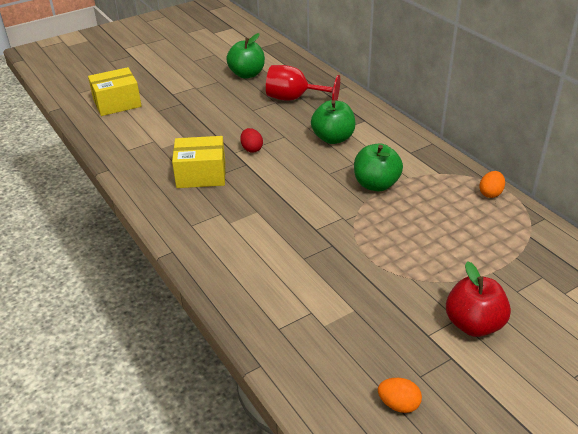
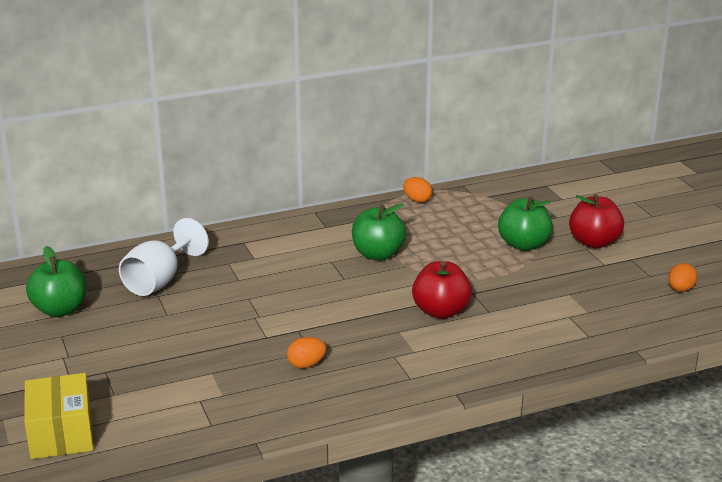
camera: 80 degrees left, 10 degrees down
yellow box [172,136,225,188] -> orange egg [287,337,327,369]
red egg [240,128,263,153] -> none
red goblet [266,65,340,101] -> white goblet [119,218,209,296]
green apple [311,100,355,144] -> green apple moved to [498,197,553,251]
none -> red apple [412,261,472,319]

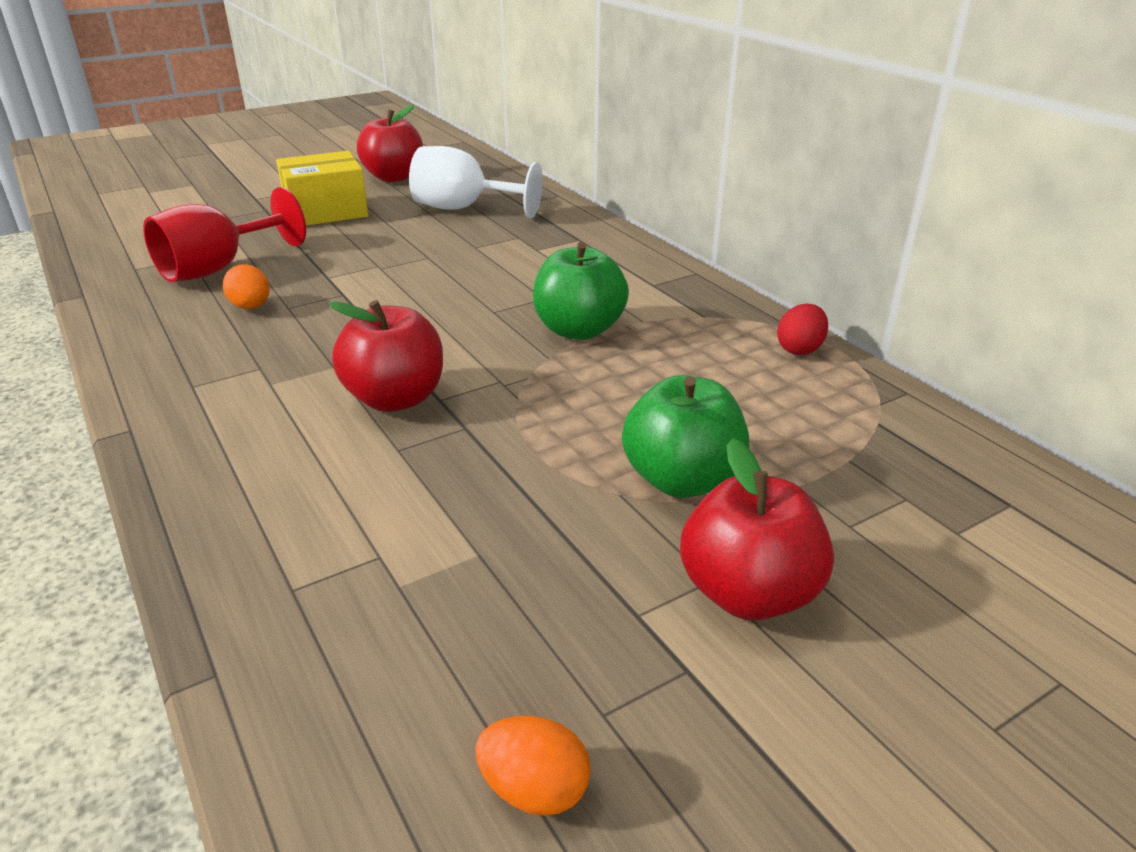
camera: 80 degrees right, 5 degrees up
yellow box [24,373,94,459] -> yellow box moved to [276,151,369,226]
green apple [26,246,86,317] -> red apple [357,105,423,182]
orange egg [403,177,433,203] -> red egg [777,303,828,355]
none -> red goblet [143,187,306,282]

